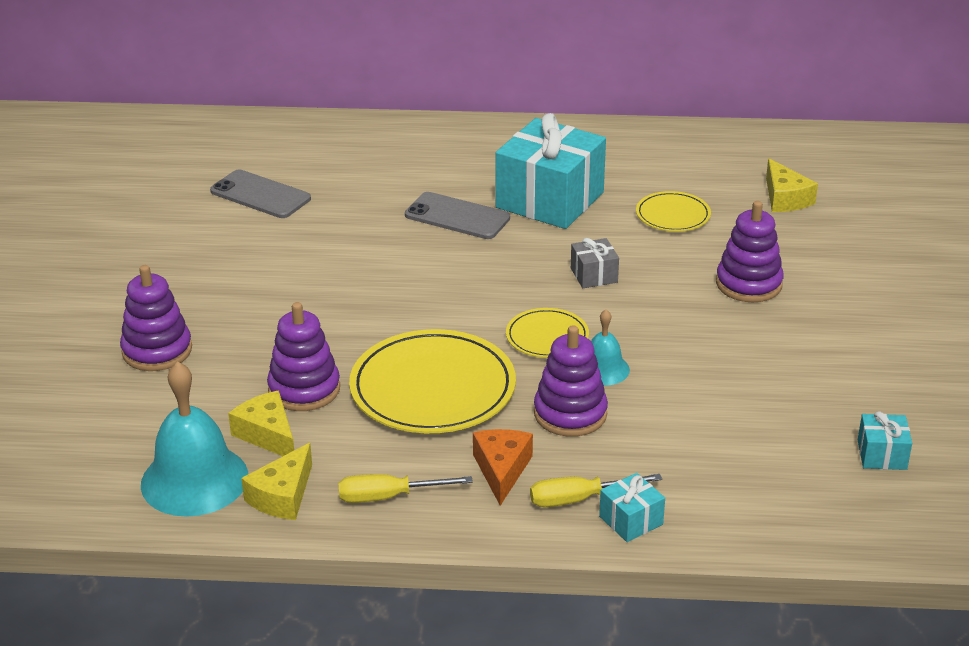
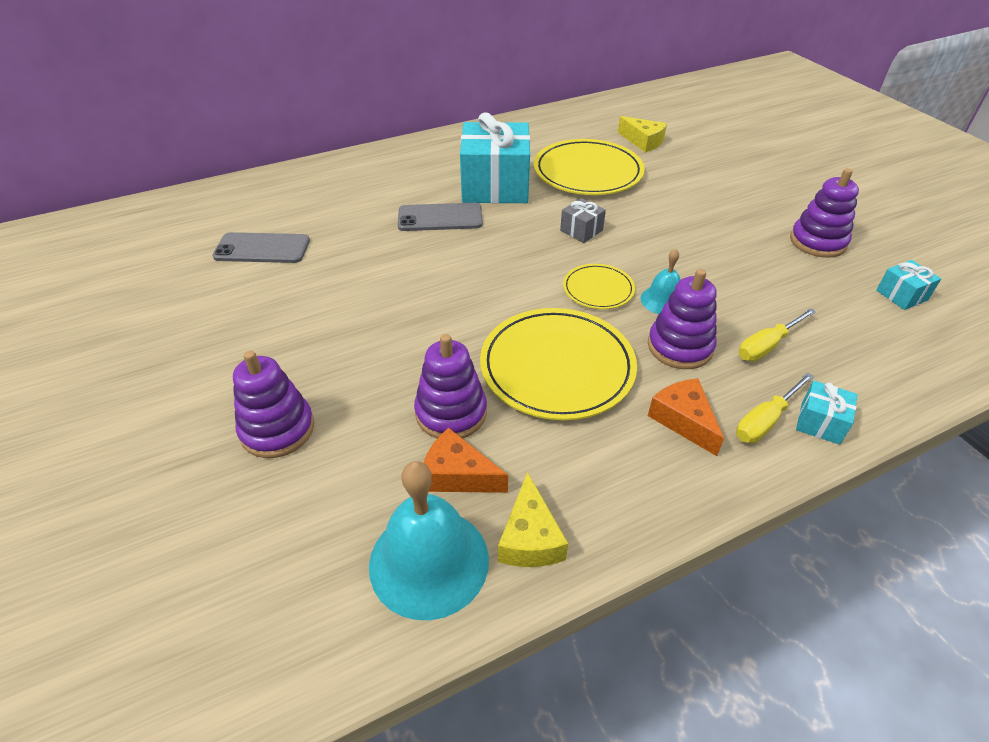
camera: 30 degrees left, 10 degrees up
yellow cheese [228,391,294,456] -> orange cheese [424,428,508,493]
yellow screwdriver [338,474,473,503] -> yellow screwdriver moved to [739,308,816,361]
yellow plate [636,191,711,232] -> yellow plate [534,139,645,195], size x1.91
purple stacking toy [716,201,784,302] -> purple stacking toy moved to [790,168,859,258]

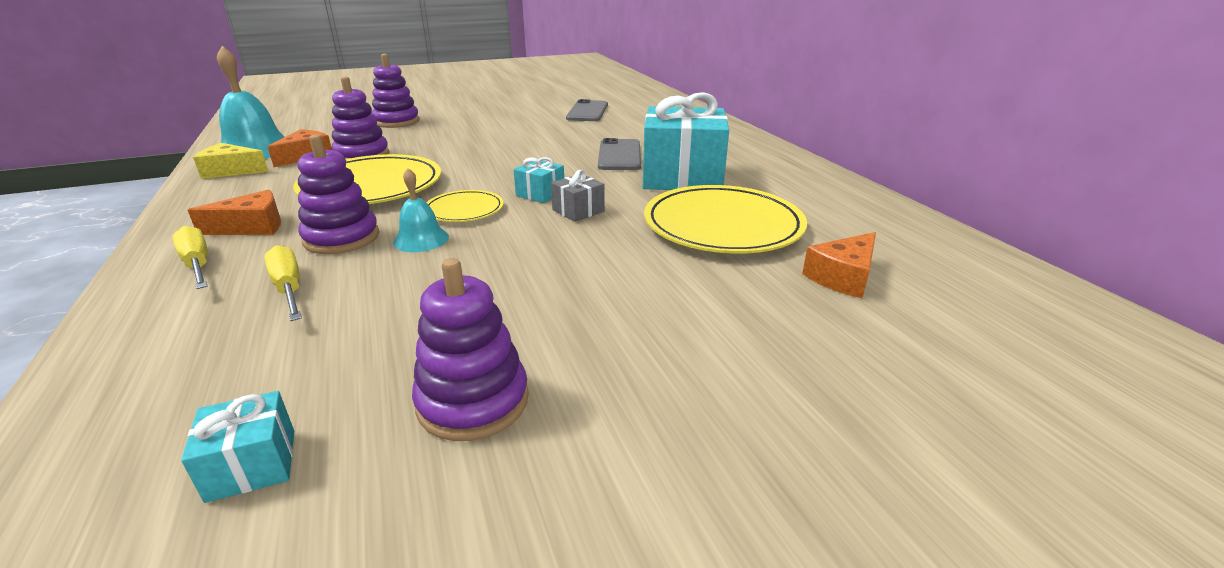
camera: 95 degrees right, 15 degrees down
yellow cheese [618,116,667,152] -> orange cheese [802,232,876,298]
turquoise gift [796,380,858,445] -> turquoise gift moved to [514,157,564,203]

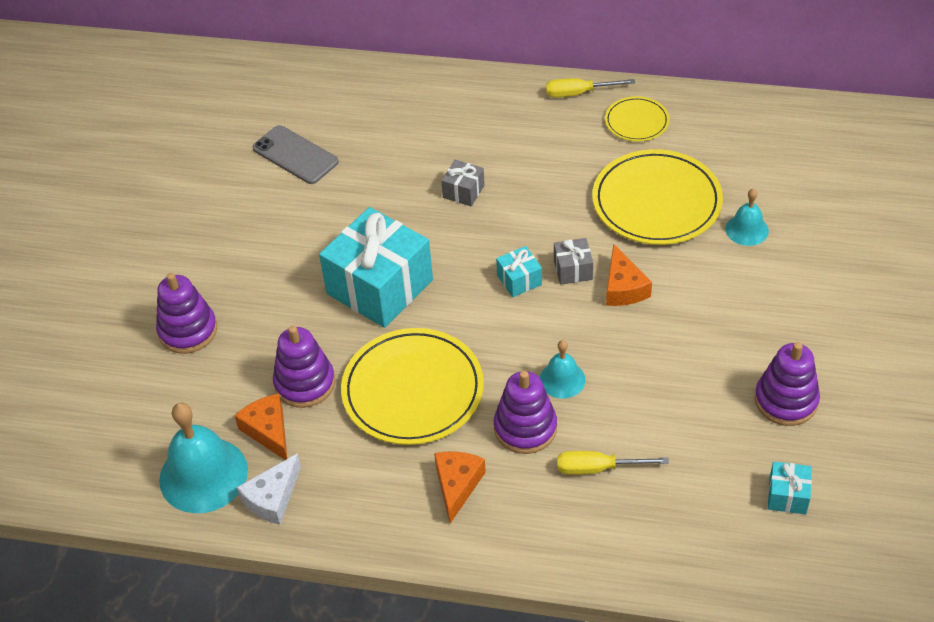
camera: 55 degrees left, 20 degrees up
yellow screwdriver [173,226,208,289] -> yellow screwdriver moved to [546,78,635,98]
yellow cheese [193,143,269,179] -> white cheese [237,453,301,525]
yellow plate [426,190,504,222] -> yellow plate moved to [605,96,670,141]
grey phone [598,138,641,170] -> grey gift [441,160,485,206]
turquoise gift [643,92,729,190] -> turquoise gift moved to [319,207,433,328]
orange cheese [802,232,876,298] -> orange cheese moved to [606,244,652,306]
none -> turquoise bell [726,188,769,246]

